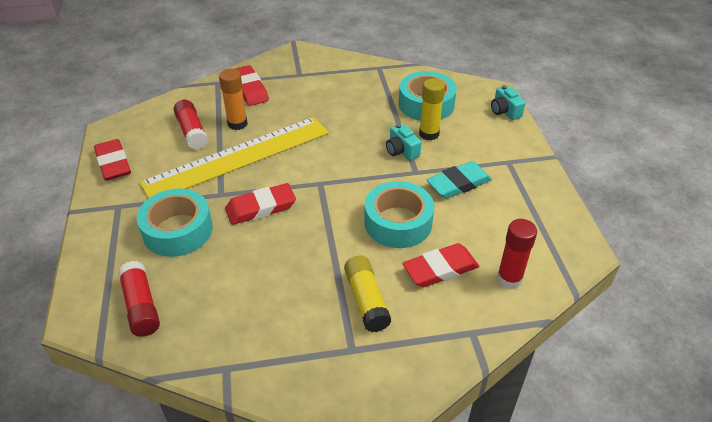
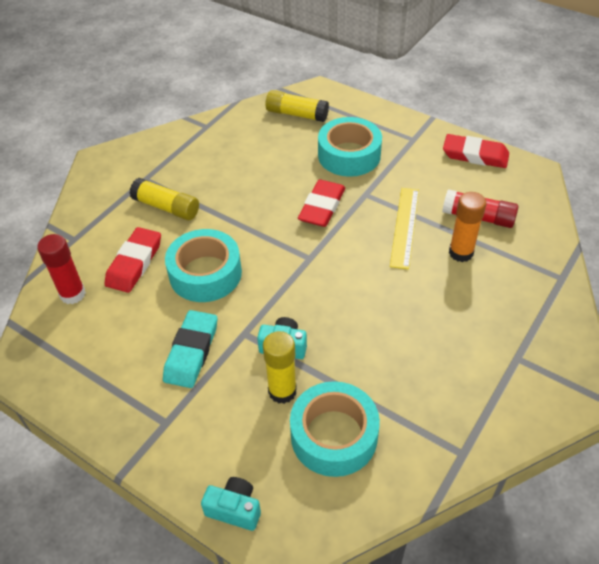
camera: 135 degrees right, 5 degrees up
red glue stick [118,261,160,337] -> yellow glue stick [265,90,329,122]
yellow ruler [140,117,329,198] -> yellow ruler [390,188,419,270], size x0.51
red eraser [235,65,269,106] -> none

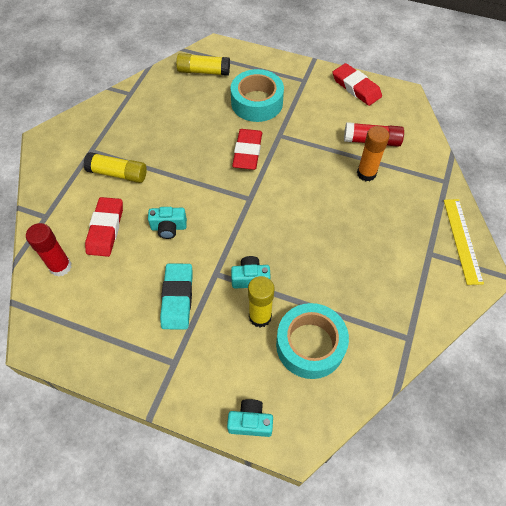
camera: 15 degrees left, 10 degrees up
turquoise tape [165,229,242,302] -> turquoise camera [148,207,187,239]
yellow ruler [390,188,419,270] -> yellow ruler moved to [444,199,484,285]
red eraser [443,134,509,168] -> red eraser turned 45 degrees clockwise [333,63,382,106]

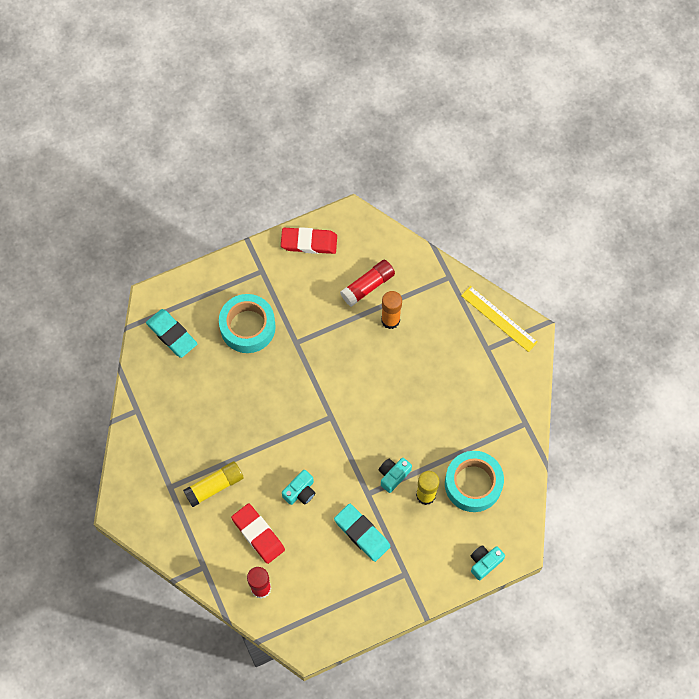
camera: 45 degrees left, 10 degrees up
yellow glue stick [176,53,230,76] -> turquoise eraser [146,309,197,358]
red eraser [232,129,262,170] -> none

